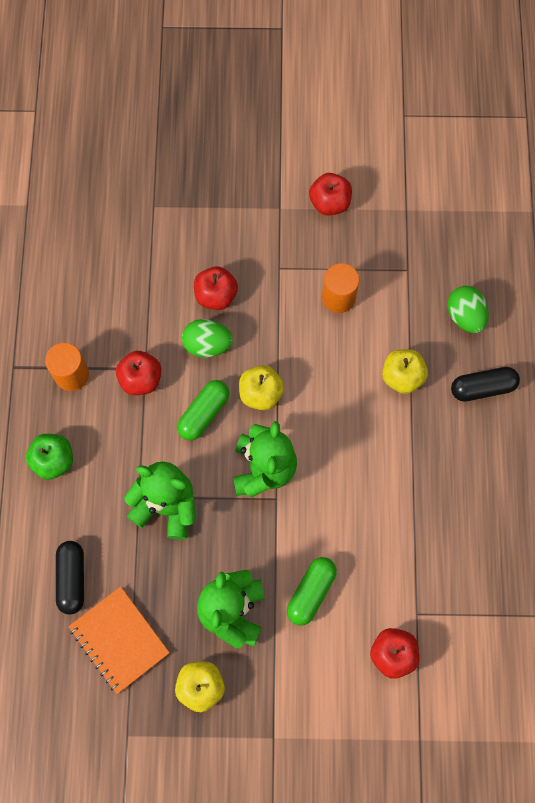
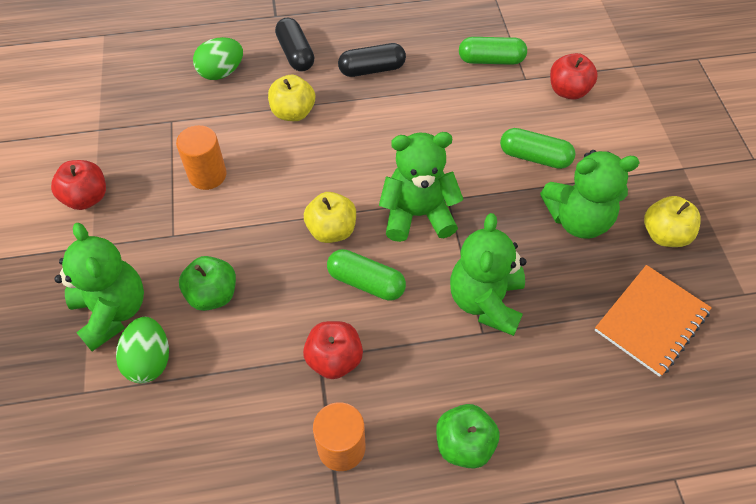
camera: 100 degrees left, 15 degrees down
black capsule [56,541,84,614] -> black capsule moved to [338,43,406,77]
green egg [182,319,233,358] -> green egg moved to [116,317,169,383]
red apple [194,266,238,310] -> green apple [179,256,236,311]
none -> green teddy bear [54,223,144,351]
none -> green capsule [459,37,527,65]

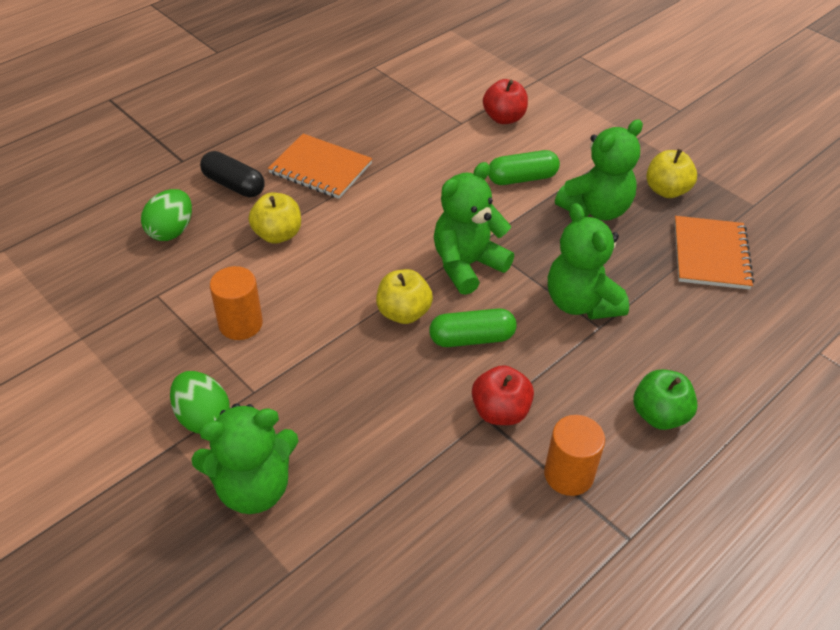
camera: 35 degrees left, 10 degrees down
red apple [51,160,106,210] -> none
green teddy bear [54,223,144,351] -> green teddy bear turned 135 degrees clockwise [191,404,298,514]
green egg [116,317,169,383] -> green egg moved to [170,371,230,434]
green apple [179,256,236,311] -> none
black capsule [338,43,406,77] -> orange notebook [268,134,372,199]
green capsule [459,37,527,65] -> none

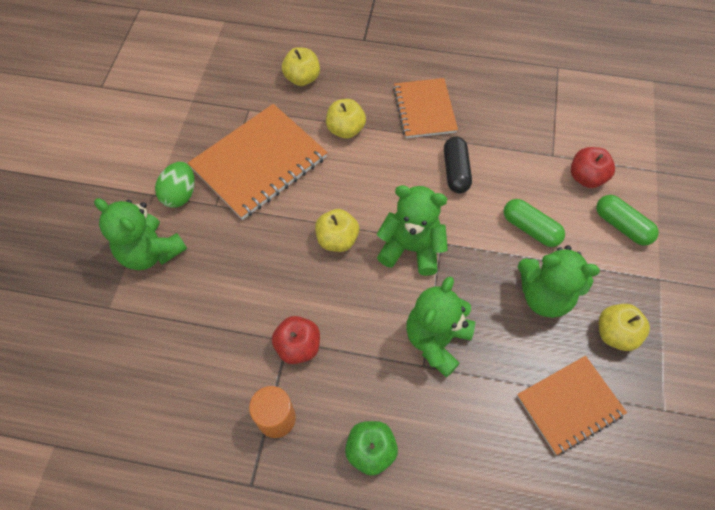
camera: 55 degrees right, 15 degrees up
green egg [141,189,192,241] -> yellow apple [282,47,320,86]
black capsule [200,151,265,198] -> black capsule moved to [444,136,472,193]
orange cylinder [210,266,263,340] -> orange notebook [188,104,327,220]
green capsule [429,308,517,347] -> green capsule moved to [596,195,659,246]

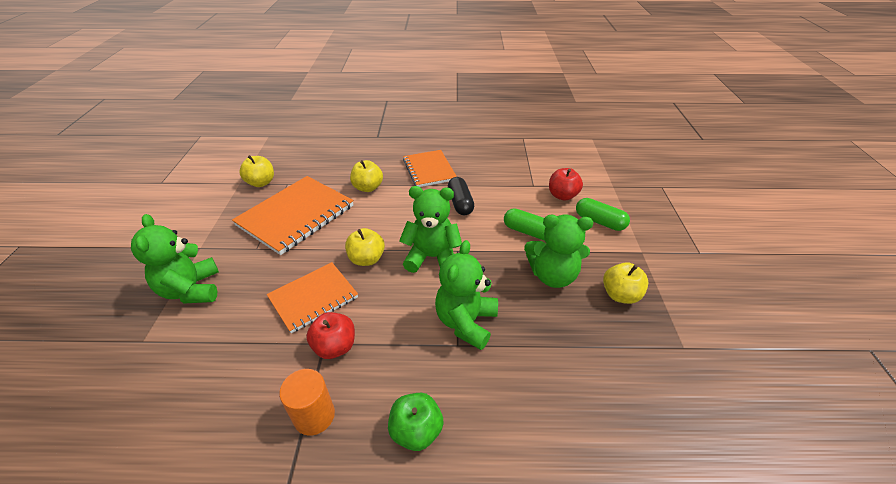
camera: 10 degrees left, 20 degrees down
green teddy bear [94,198,187,270] -> green teddy bear turned 45 degrees clockwise [131,214,219,304]
green egg [155,162,195,208] -> none
yellow apple [282,47,320,86] -> yellow apple moved to [239,155,274,187]
orange notebook [517,356,627,455] -> orange notebook moved to [267,262,358,333]

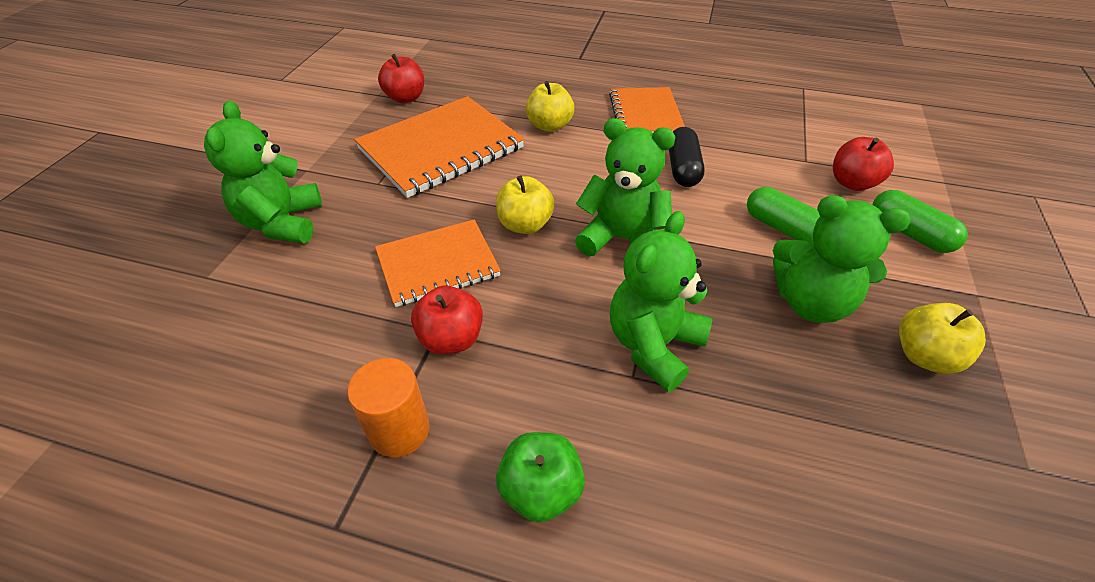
camera: 15 degrees right, 5 degrees up
yellow apple [239,155,274,187] -> red apple [378,54,424,103]

